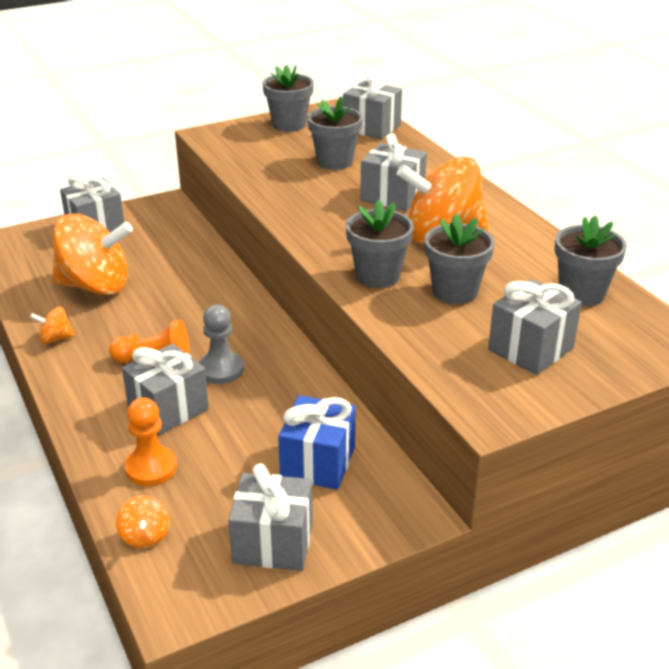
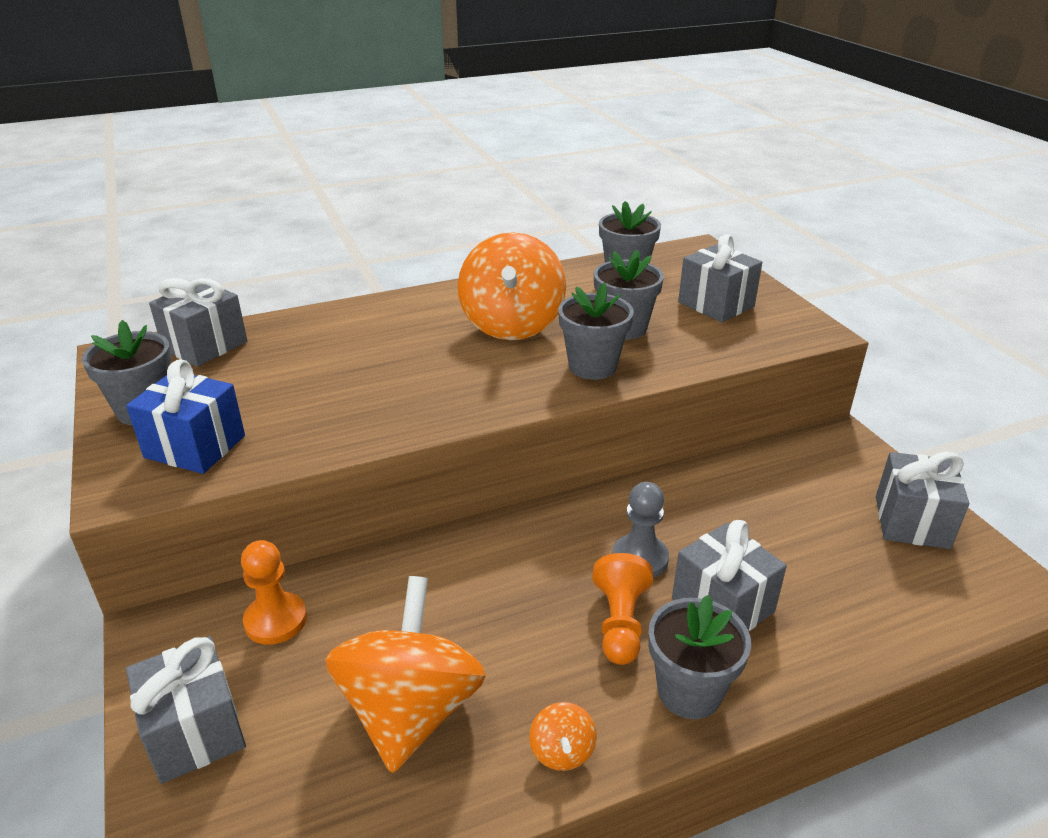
camera: 85 degrees left, 0 degrees up
orange spinning top [116,495,170,548] -> none
orange pawn [124,398,177,486] -> orange pawn moved to [241,540,307,645]
blue gift [278,395,356,490] -> blue gift moved to [126,359,245,474]
grey flower pot [307,96,363,170] -> grey flower pot moved to [648,595,751,719]
grey gift [360,133,427,211] -> none

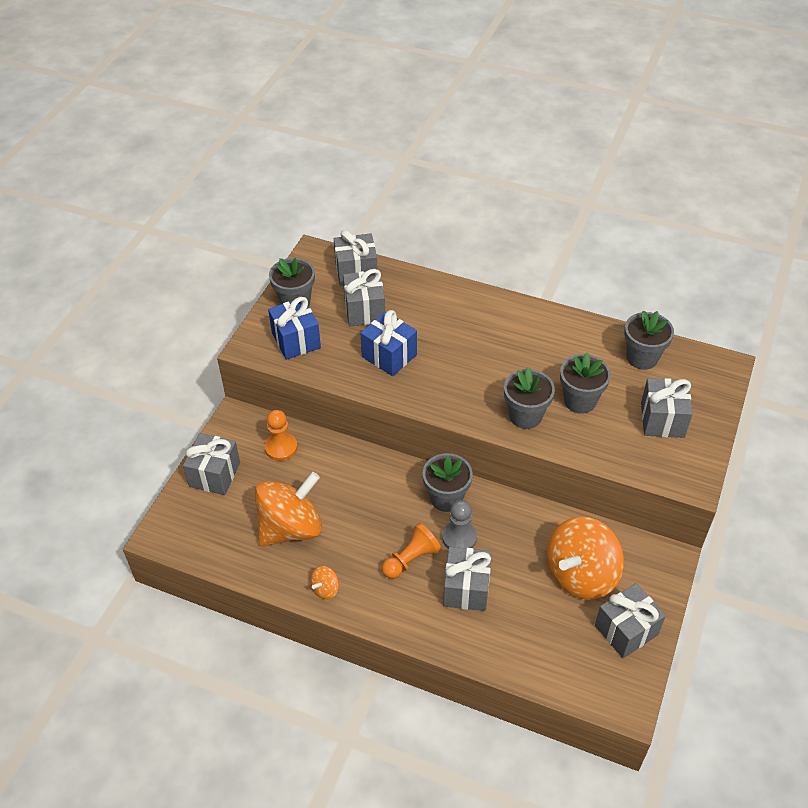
camera: 45 degrees right, 15 degrees up
orange spinning top [458,232,566,340] -> orange spinning top moved to [547,516,624,600]
grey flower pot [648,595,751,719] -> grey flower pot moved to [422,453,473,512]
none -> grey gift [343,269,385,326]
none -> blue gift [361,310,417,376]

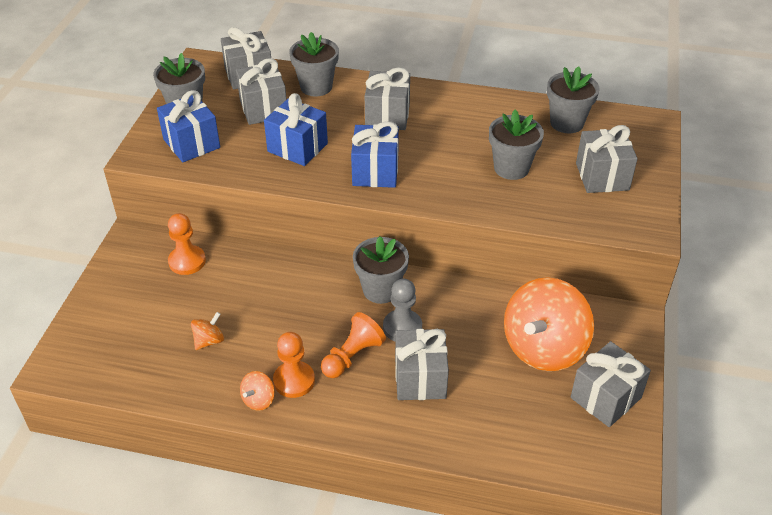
camera: 10 degrees left, 5 degrees down
grey gift [183,433,240,495] -> grey gift moved to [365,67,410,130]
orange spinning top [255,472,322,546] -> orange spinning top [191,312,224,350], size x0.41
grey flower pot [504,367,555,429] -> grey flower pot moved to [289,32,339,96]
none -> orange pawn [273,332,315,398]
none -> blue gift [351,121,399,188]

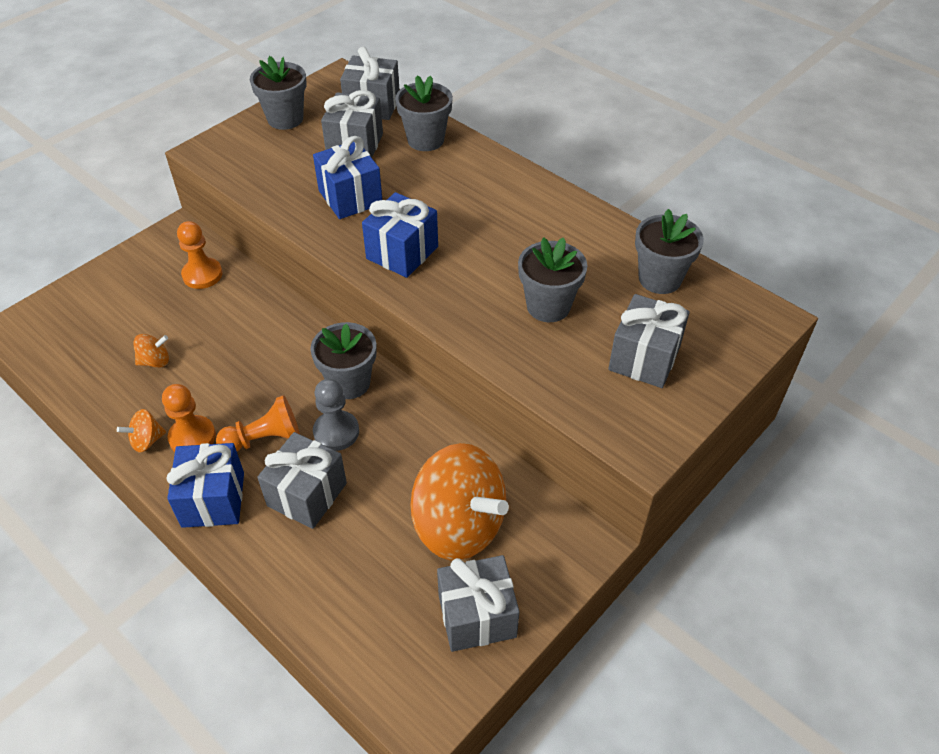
camera: 30 degrees right, 5 degrees up
blue gift [157,90,220,162] -> blue gift moved to [166,443,244,528]
grey gift [365,67,410,130] -> none
orange spinning top [504,277,594,371] -> orange spinning top turned 120 degrees counterclockwise [410,443,509,560]

